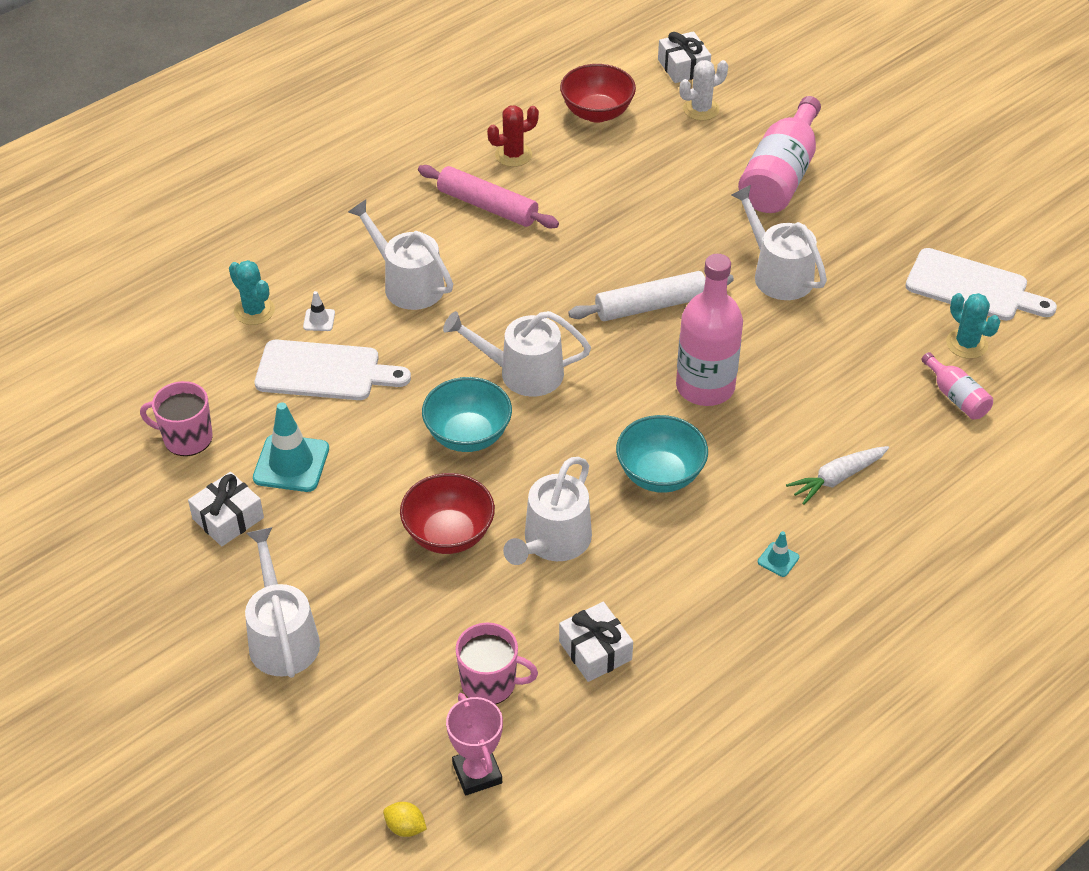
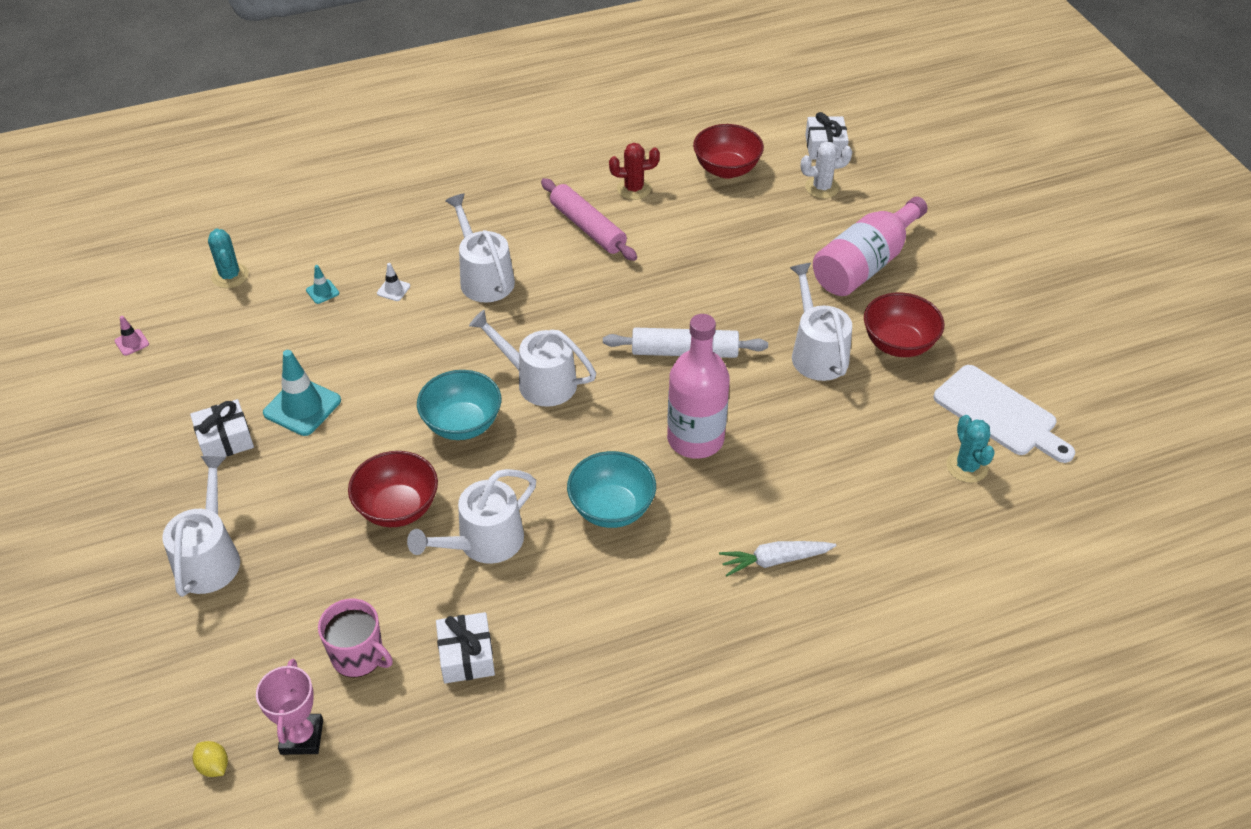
camera: 20 degrees right, 0 degrees up
pink mug [140,381,213,456] -> none
turquoise cactus [229,260,275,325] -> turquoise cactus moved to [208,228,249,288]
white cutting board [255,340,411,400] -> none
turquoise traffic cone [758,531,799,577] -> turquoise traffic cone moved to [306,265,339,304]
pink bottle [921,352,993,420] -> none
none -> pink traffic cone [115,316,149,356]
none -> red bowl [864,293,944,357]

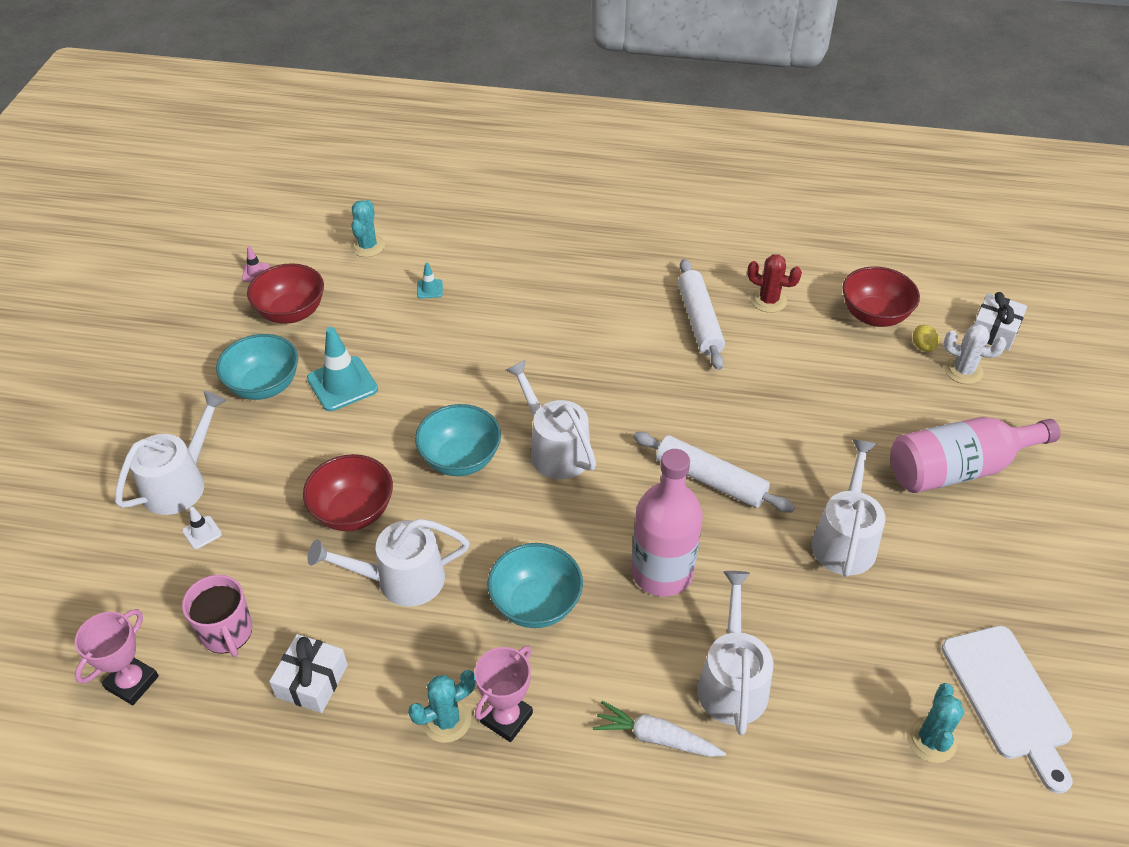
camera: 30 degrees right, 0 degrees up
white gift [190,399,254,457] -> turquoise bowl [216,334,298,400]
yellow lemon [193,741,228,777] -> yellow lemon moved to [913,325,939,351]
white traffic cone [377,263,410,301] -> white traffic cone moved to [182,507,222,549]
white watering can [445,194,515,303] -> white watering can moved to [697,571,773,735]
pink rolling pin [541,178,637,261] -> white rolling pin [678,259,725,370]
red bowl [864,293,944,357] -> red bowl moved to [247,263,324,324]
none -> turquoise cactus [408,670,476,743]
none -> pink trophy [474,646,533,742]

